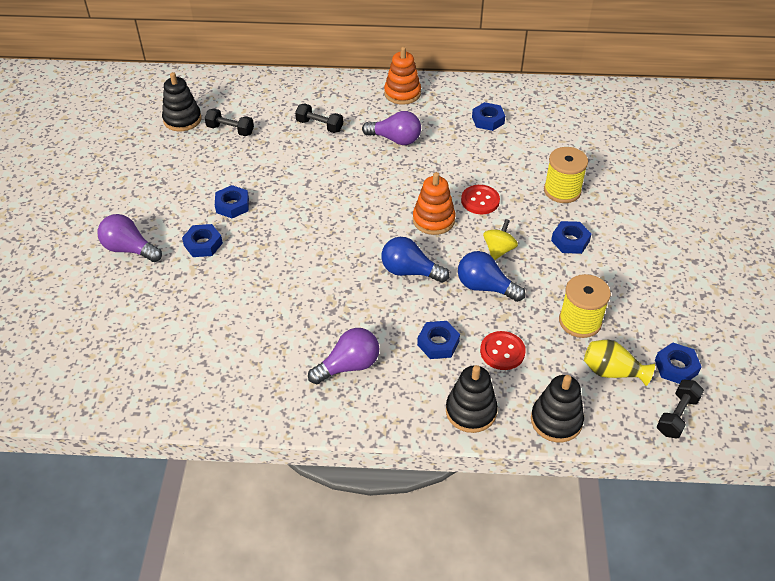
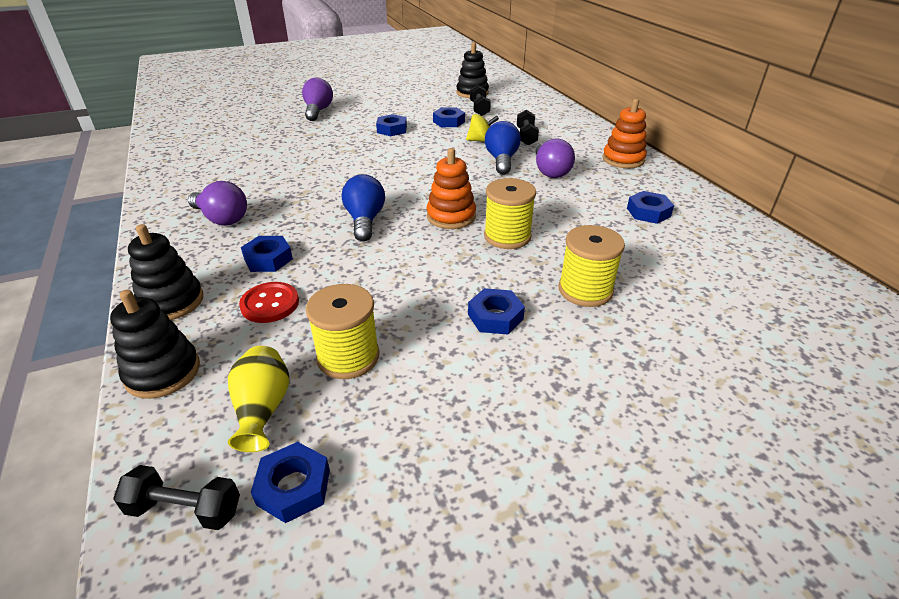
camera: 65 degrees right, 10 degrees down
blue nut [182,224,223,257] -> blue nut moved to [433,108,465,127]
blue light bulb [458,251,525,302] -> blue light bulb moved to [485,121,521,175]
red button [461,185,500,214] -> yellow spool [484,178,536,249]
yellow spinning top [483,219,518,260] -> yellow spinning top moved to [466,114,499,142]

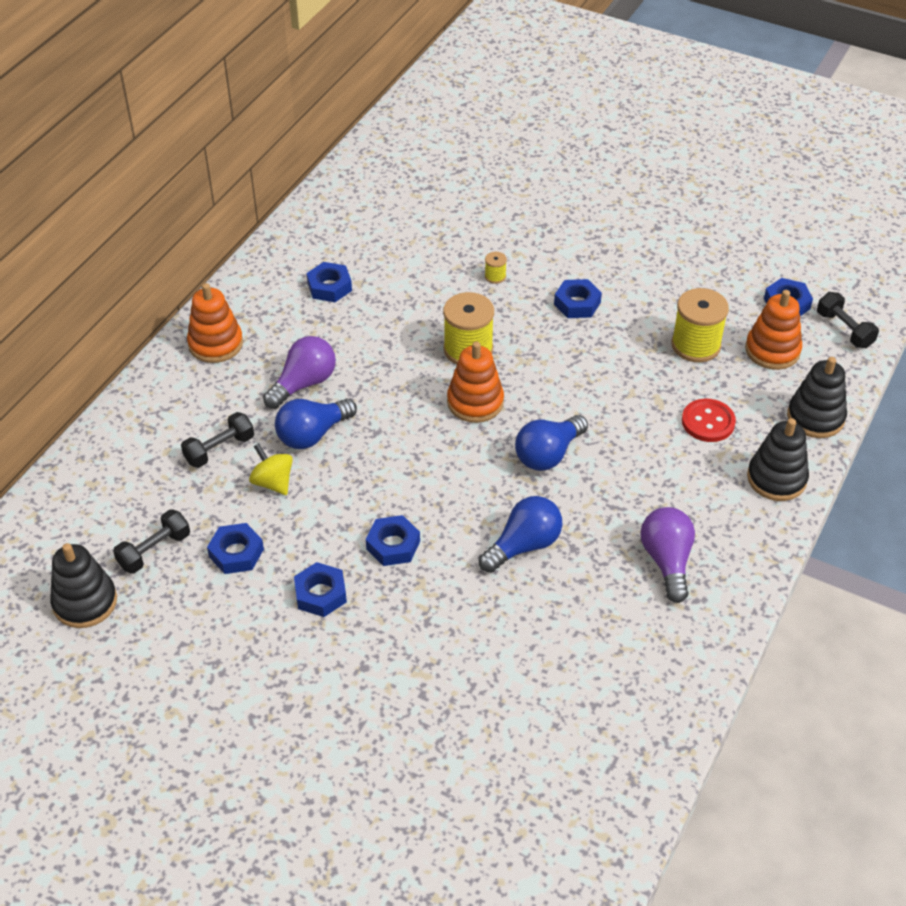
camera: 130 degrees left, 10 degrees up
yellow vase [228,346,289,452] -> orange stacking toy [745,290,802,370]
blue nut [241,236,293,272] -> blue nut moved to [366,515,420,566]
purple light bulb [302,78,333,121] -> none
yellow spool [558,225,625,307] -> yellow spool [485,252,507,284], size x0.45
none -> blue light bulb [479,496,562,573]

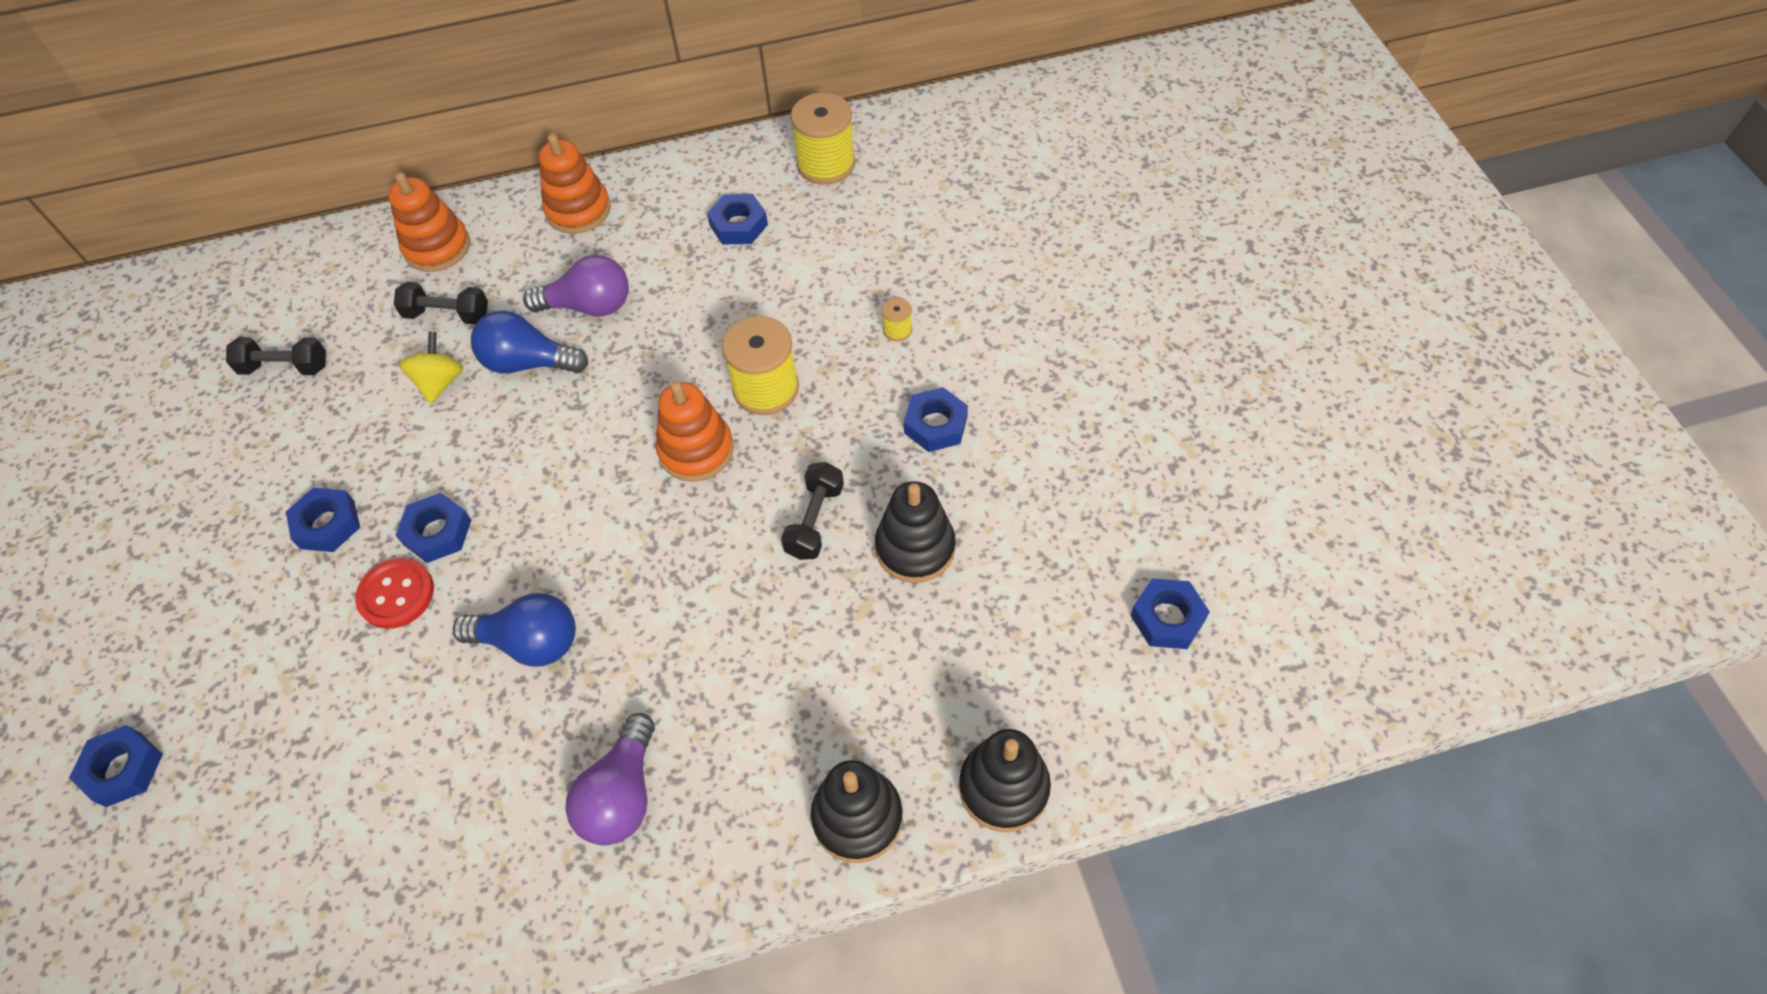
camera: 50 degrees right, 10 degrees up
black stacking toy [50,543,117,628] -> black stacking toy moved to [875,481,956,583]
blue nut [207,523,264,574] -> blue nut moved to [69,725,163,807]
blue light bulb [515,415,588,471] -> none
purple light bulb [641,507,695,603] -> purple light bulb turned 150 degrees clockwise [565,713,655,845]
yellow spool [671,288,729,362] -> yellow spool moved to [791,93,855,185]
red button [682,399,736,442] -> red button moved to [355,558,434,629]
orange stacking toy [745,290,802,370] -> orange stacking toy moved to [388,172,470,272]
black dumbbell [817,292,879,348] -> black dumbbell moved to [781,462,844,560]

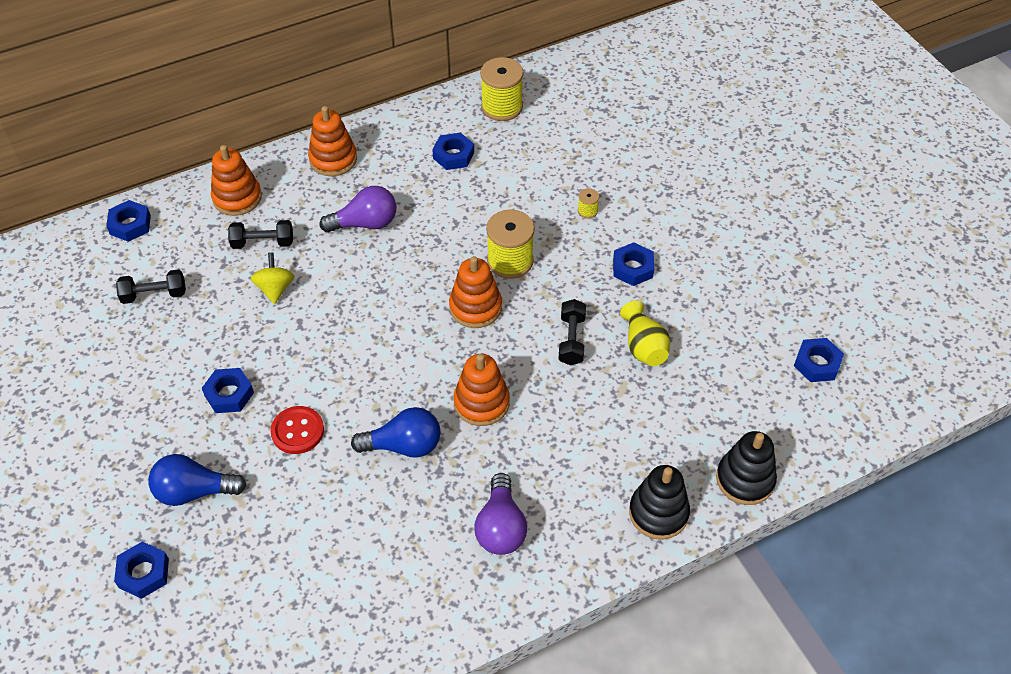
camera: 15 degrees left, 5 degrees down
blue nut [395,493,471,563] -> blue nut moved to [106,200,151,242]
blue light bulb [471,310,589,374] -> blue light bulb moved to [148,454,247,506]
black stacking toy [875,481,956,583] -> yellow vase [620,300,670,366]
none -> orange stacking toy [454,354,510,426]

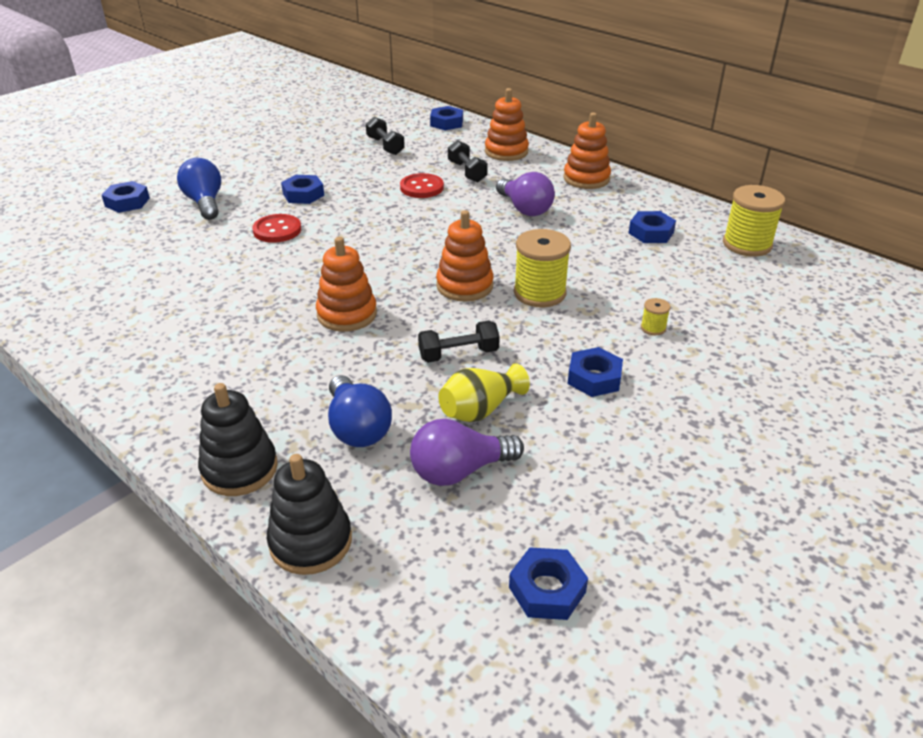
camera: 70 degrees right, 15 degrees down
yellow spinning top [250,252,294,304] -> red button [400,173,444,198]
blue light bulb [351,407,441,458] -> blue light bulb moved to [328,375,392,447]
purple light bulb [474,473,527,555] -> purple light bulb moved to [410,419,524,486]

